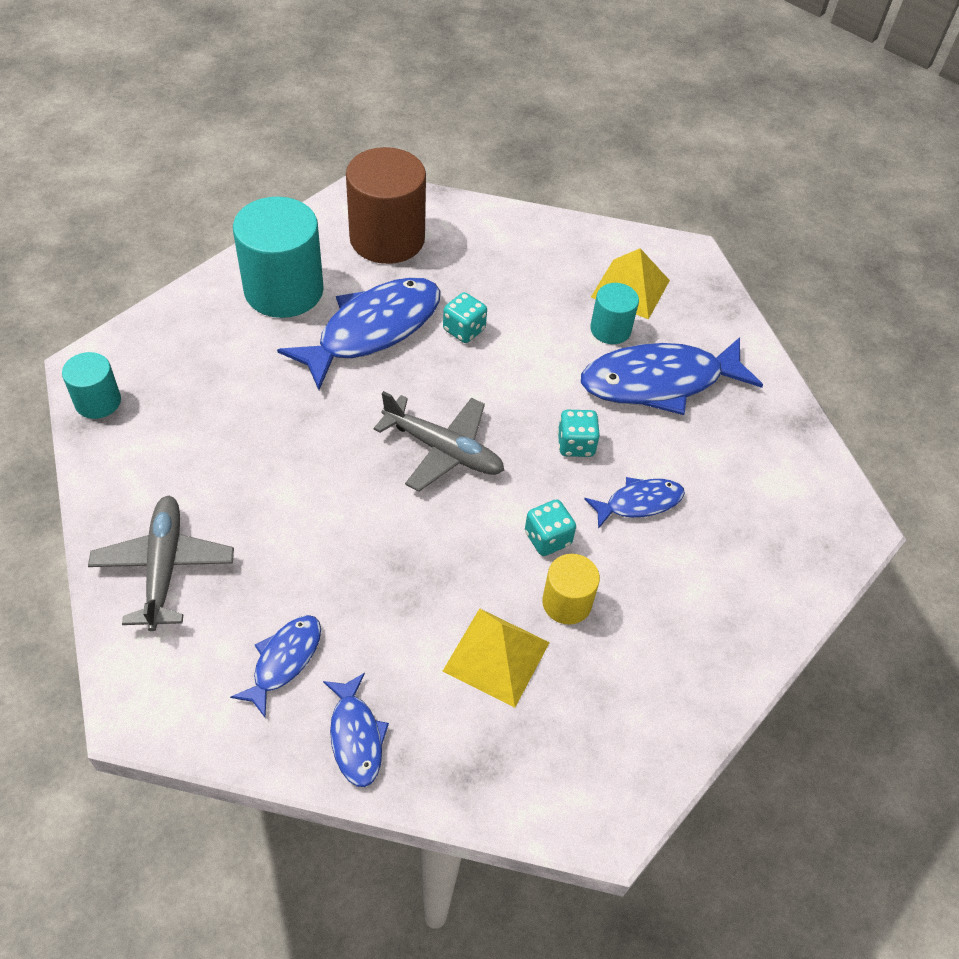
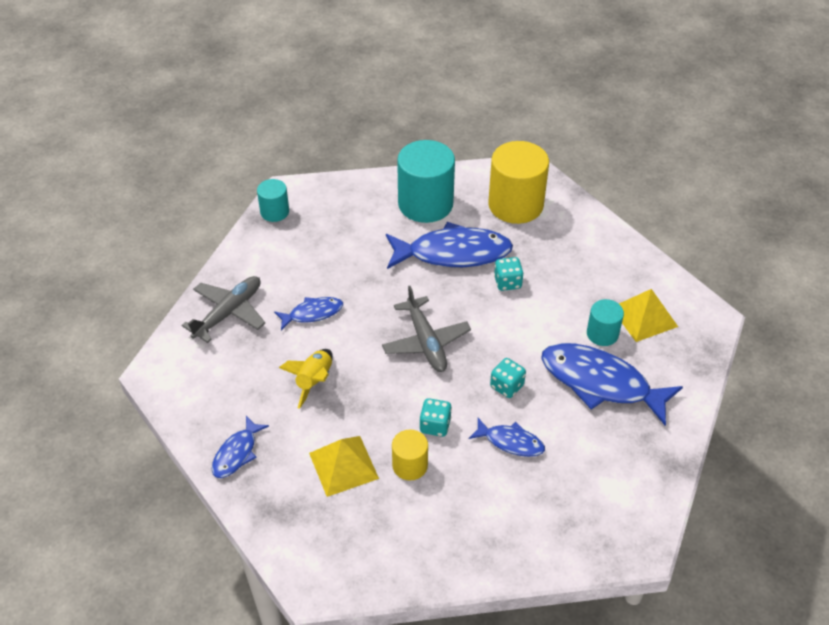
camera: 45 degrees right, 5 degrees down
blue fish [230,615,321,718] -> blue fish moved to [274,297,343,330]
brown cylinder [346,147,426,264] -> yellow cylinder [488,141,549,224]
none -> yellow rocket [279,349,333,409]

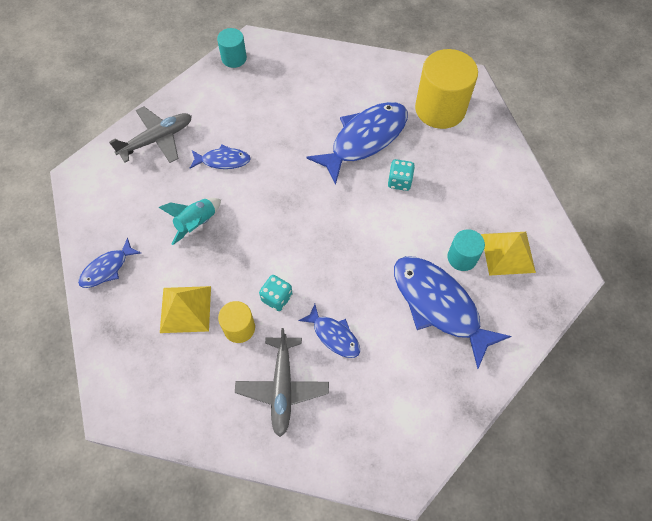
camera: 20 degrees right, 15 degrees up
yellow rocket [279,349,333,409] -> turquoise rocket [158,198,221,245]
grey plane [382,286,471,372] -> grey plane moved to [235,328,329,437]
blue fish [386,222,513,269] -> blue fish turned 60 degrees counterclockwise [306,102,408,185]
turquoise cylinder [397,140,455,223] -> none
turquoise dice [490,358,526,398] -> none

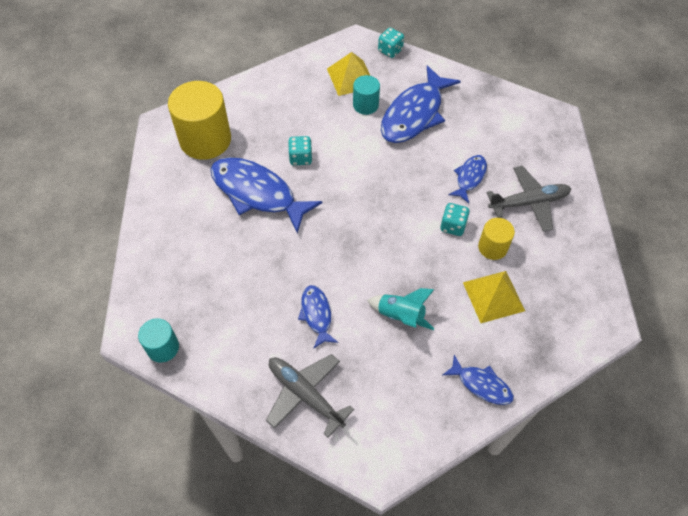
camera: 105 degrees left, 5 degrees down
none -> turquoise dice [378,28,404,58]

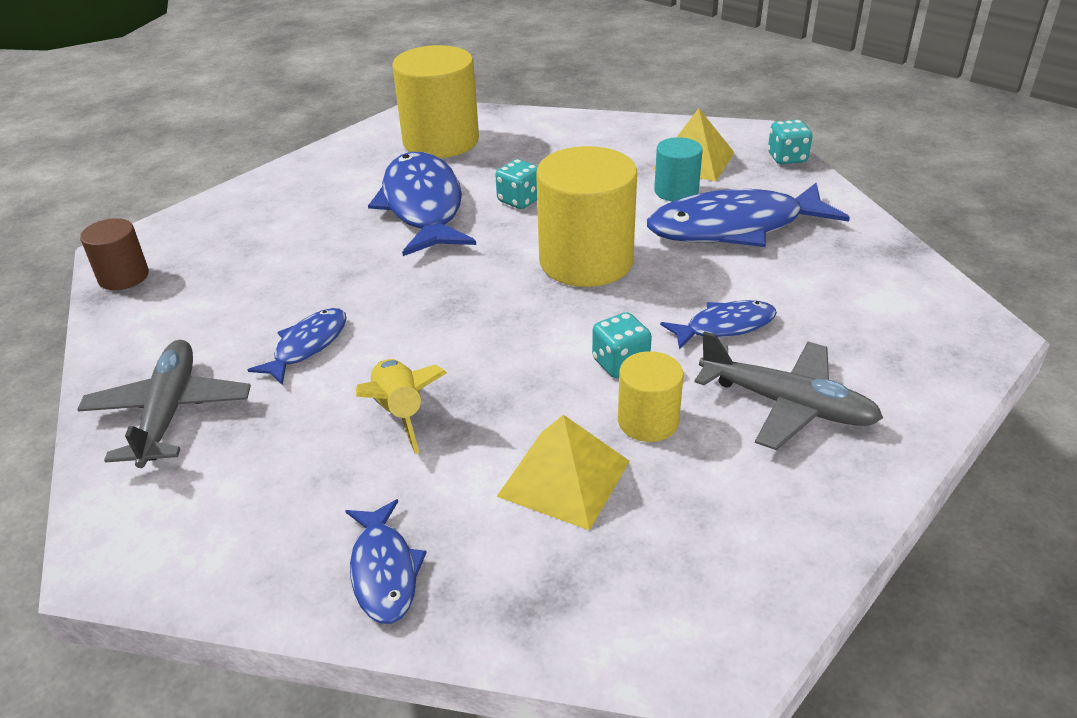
camera: 45 degrees right, 20 degrees down
turquoise cylinder [138,318,179,363] -> brown cylinder [80,218,149,290]
turquoise rocket [367,288,435,330] -> yellow rocket [356,359,447,454]
none -> yellow cylinder [536,146,637,287]

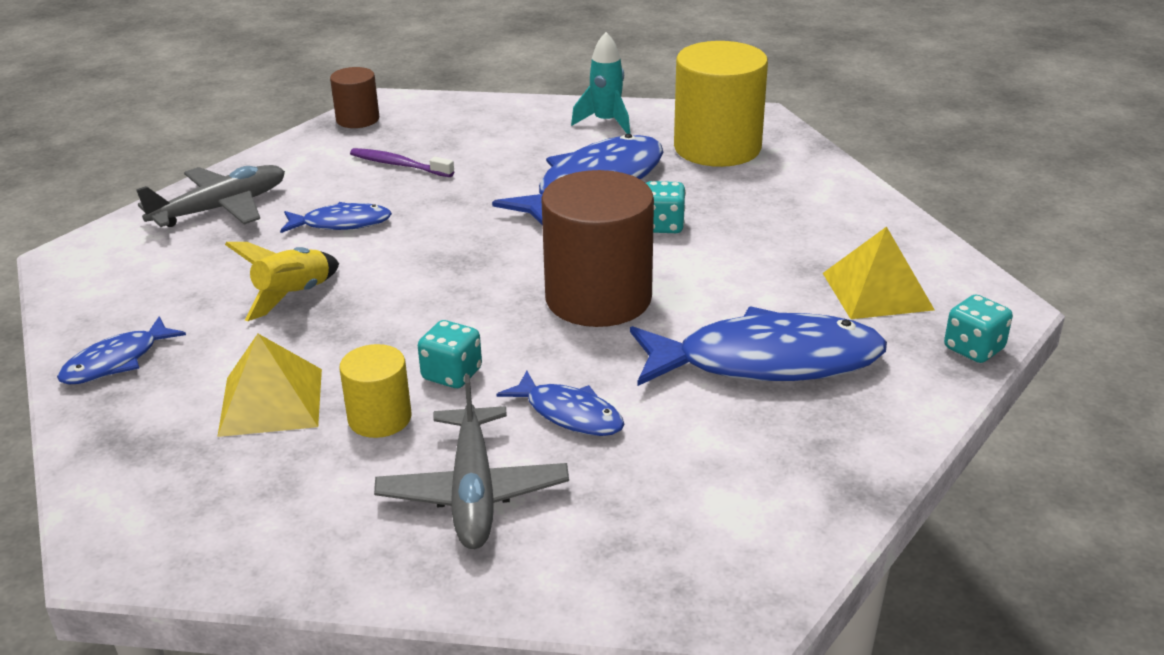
camera: 55 degrees right, 5 degrees down
yellow cylinder [536,146,637,287] -> brown cylinder [541,170,654,327]
blue fish [647,183,850,247] -> blue fish turned 135 degrees clockwise [630,306,887,386]
turquoise cylinder [654,137,703,201] -> none
none -> purple toothbrush [350,148,455,177]
none -> turquoise rocket [571,32,630,134]

